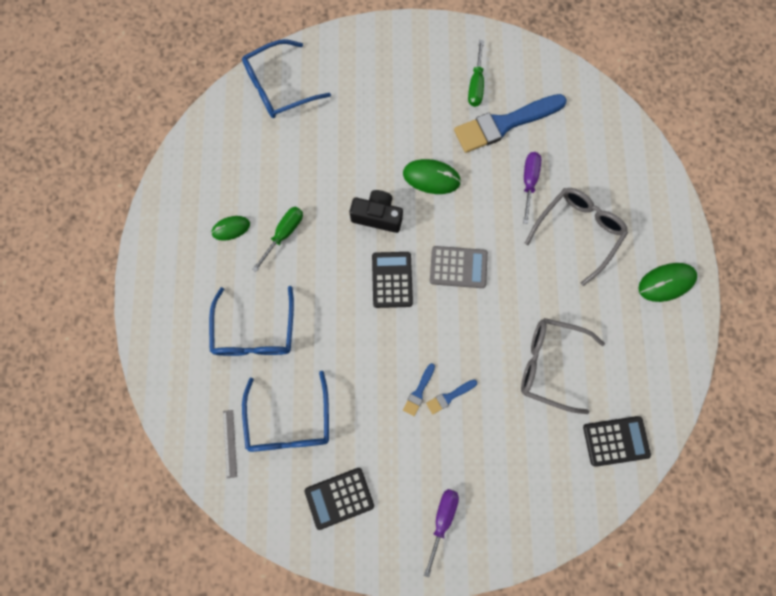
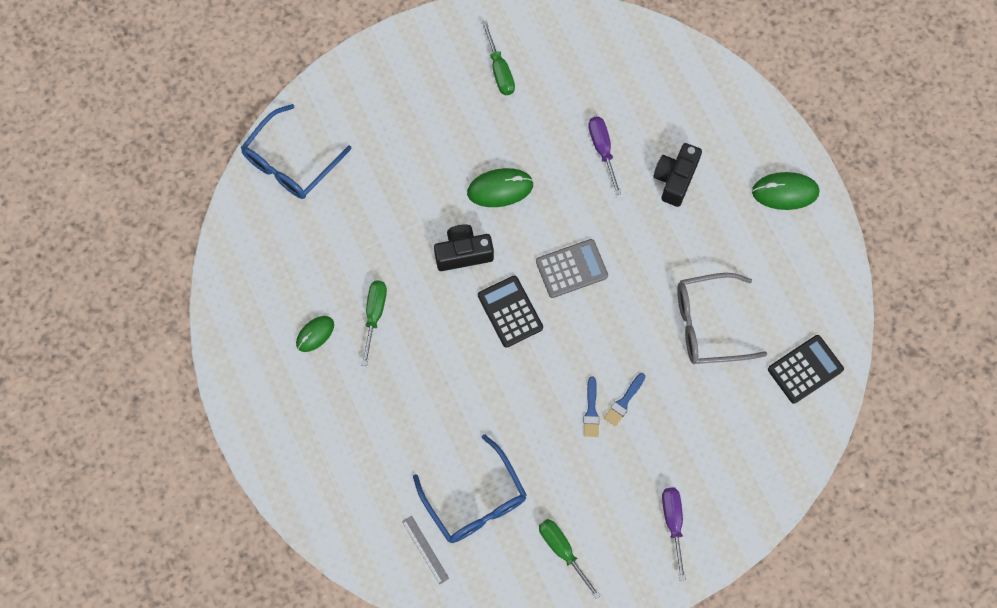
camera: 25 degrees left, 5 degrees down
blue glasses [209,286,294,356] -> none
black calculator [305,468,374,530] -> green screwdriver [539,519,601,599]
blue brush [454,94,567,153] -> none
grey glasses [525,188,628,286] -> black camera [653,143,702,207]
green mouse [638,263,697,302] -> green mouse turned 45 degrees clockwise [752,172,819,210]

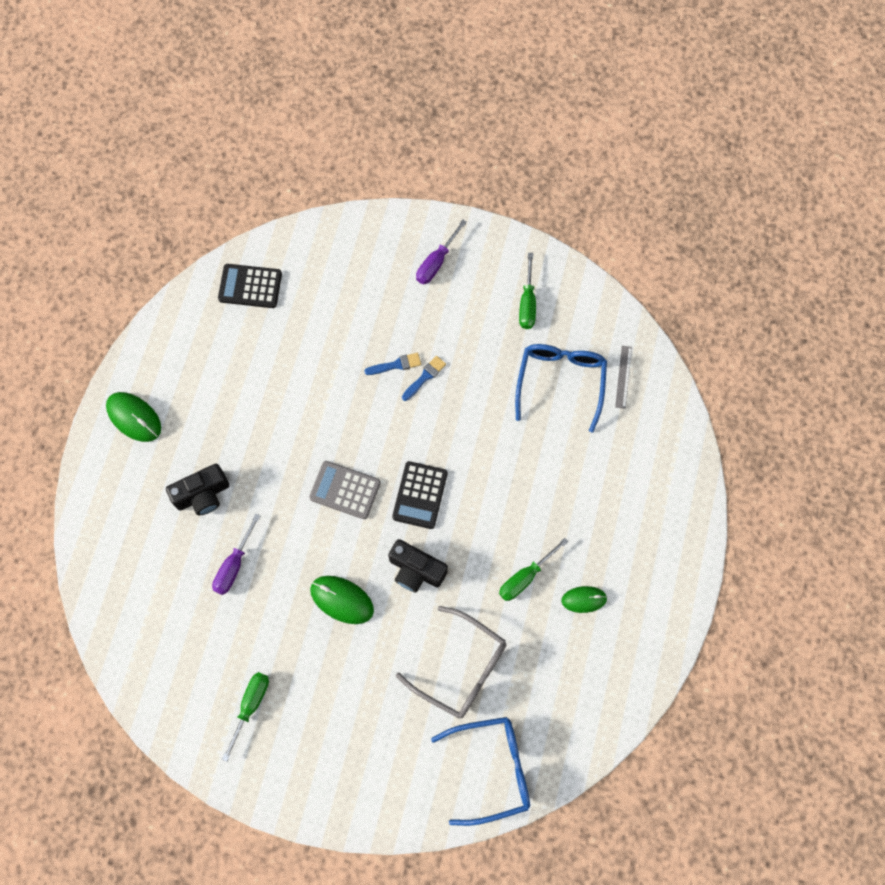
camera: 140 degrees left, 0 degrees up
grey glasses [677,273,767,364] -> grey glasses moved to [396,606,506,718]

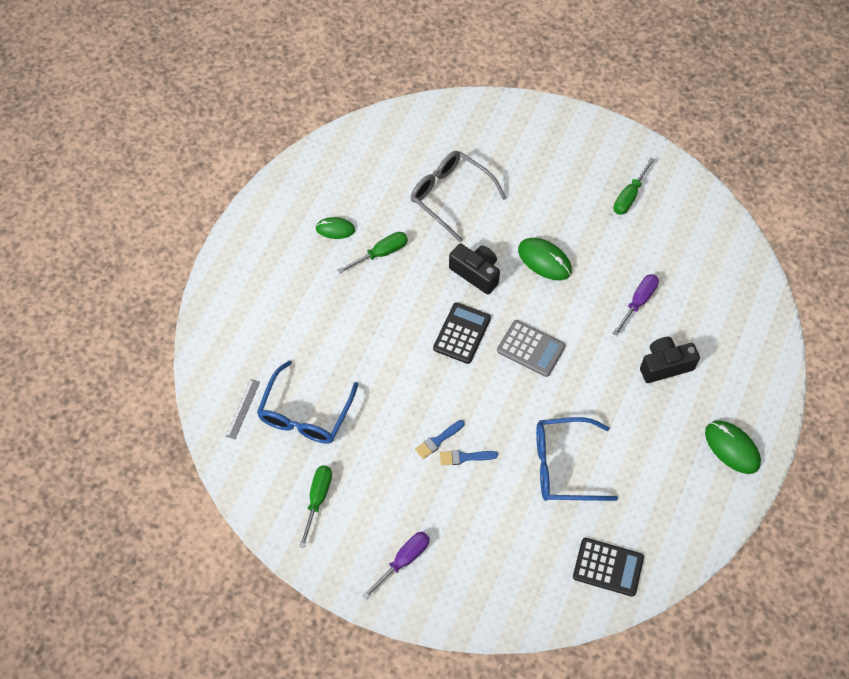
camera: 170 degrees left, 10 degrees down
blue glasses [431,717,530,826] -> blue glasses moved to [536,417,618,501]

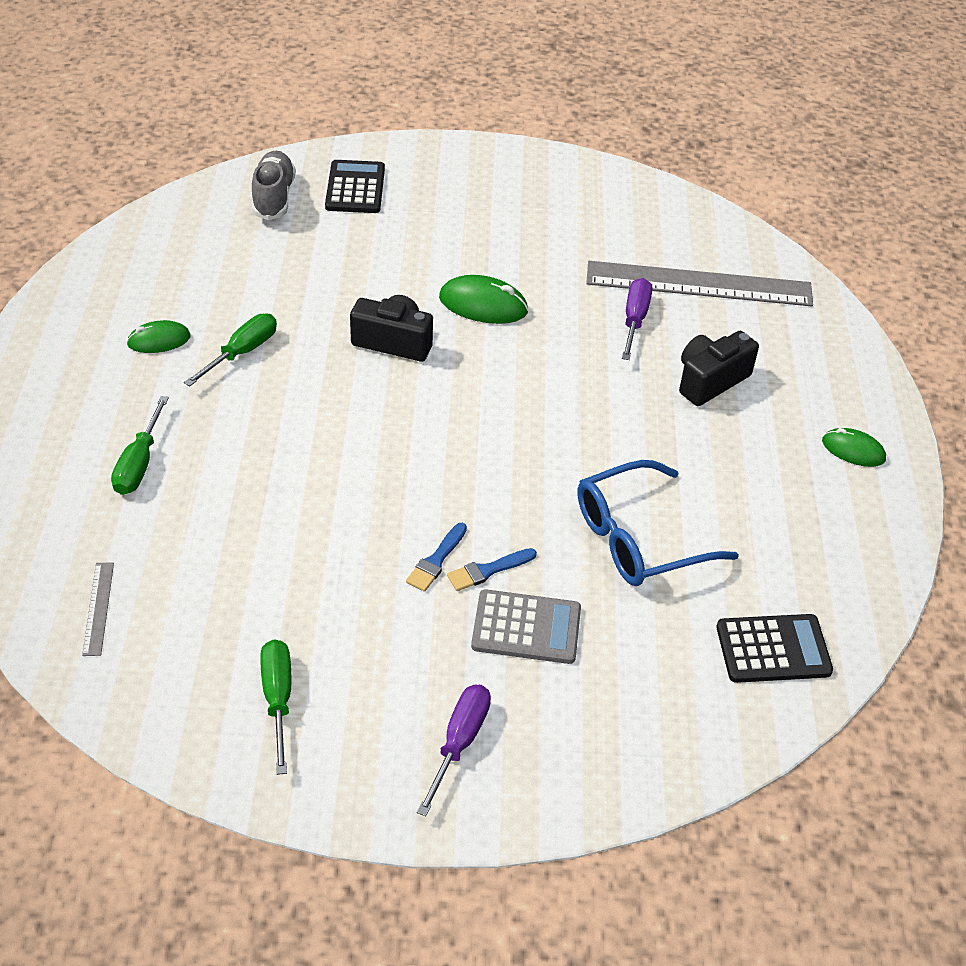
camera: 25 degrees left, 15 degrees down
blue glasses [257,360,358,444] -> none
grey glasses [411,151,506,242] -> none
black calculator [433,302,491,364] -> black calculator moved to [325,160,385,213]
grey calculator [497,320,565,377] -> grey calculator moved to [471,589,581,664]
green screwdriver [613,157,655,215] -> green screwdriver moved to [111,396,169,495]
green mouse [705,420,761,474] -> green mouse [822,428,886,467], size x0.66
none -> grey shoe [252,151,296,220]
none -> grey ruler [586,261,813,306]

